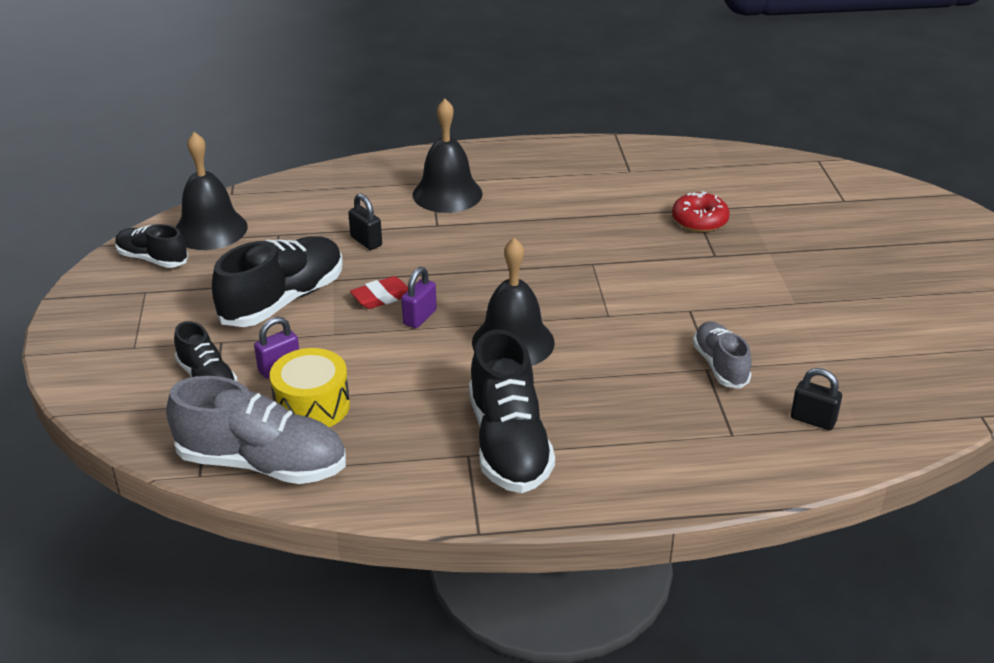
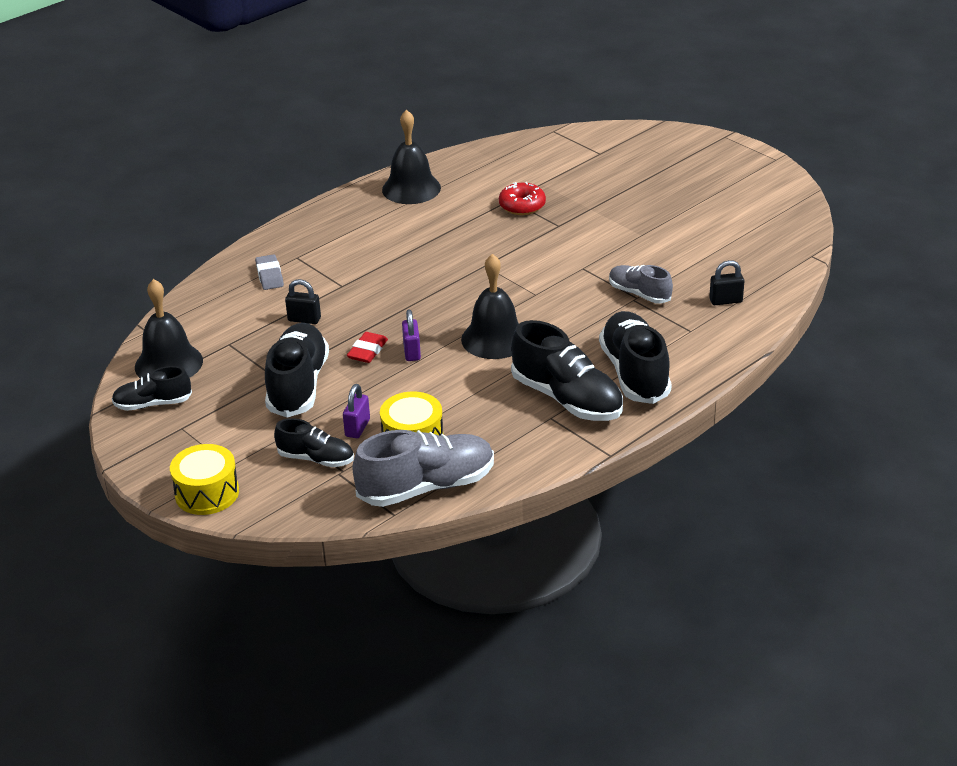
camera: 35 degrees left, 0 degrees up
black bell [413,99,483,213] -> black bell moved to [382,110,441,204]
none -> yellow drum [170,444,239,515]
none -> grey eraser [255,254,284,290]
none -> black shoe [599,311,672,404]

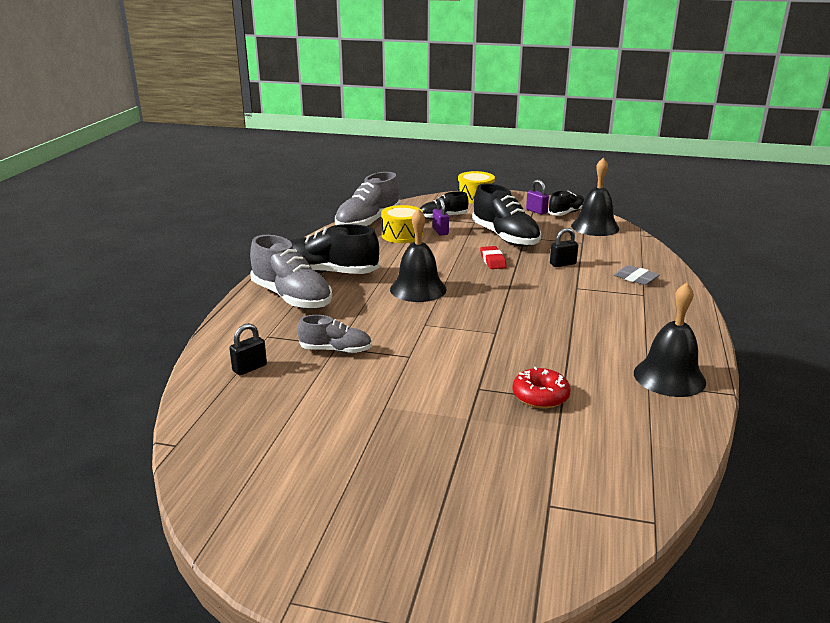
camera: 145 degrees right, 10 degrees down
purple padlock [402,309,421,361] -> purple padlock moved to [526,180,549,215]
black shoe [599,311,672,404] -> grey shoe [250,235,332,309]

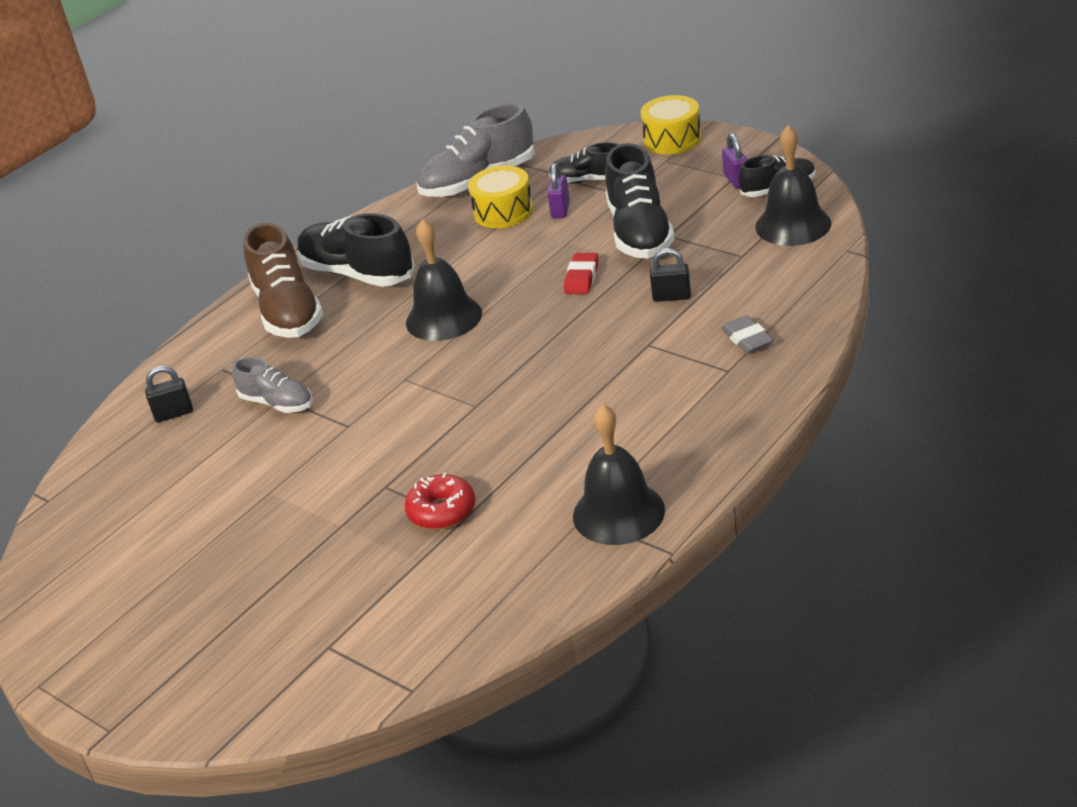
camera: 30 degrees right, 10 degrees up
grey shoe [250,235,332,309] -> brown shoe [243,223,323,338]

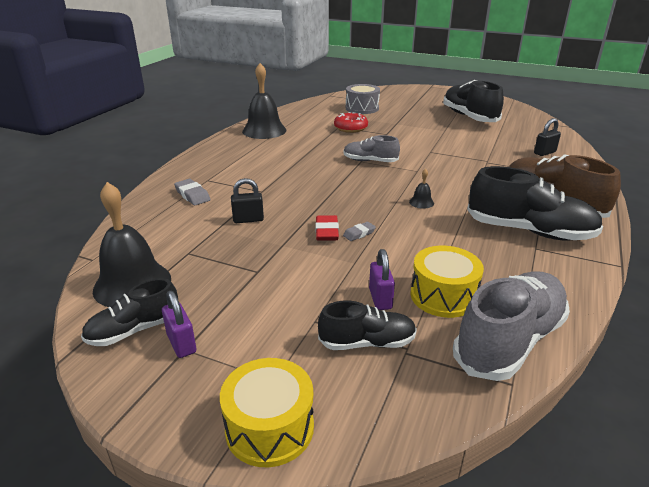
camera: 160 degrees right, 5 degrees down
grey shoe [232,357,313,413] -> grey shoe moved to [344,135,400,162]
black bell [406,219,482,341] -> black bell [409,169,434,209], size x0.42
black shoe [605,143,675,259] -> black shoe moved to [443,80,504,122]
none -> grey eraser [343,222,376,241]
none -> grey drum [346,84,380,114]

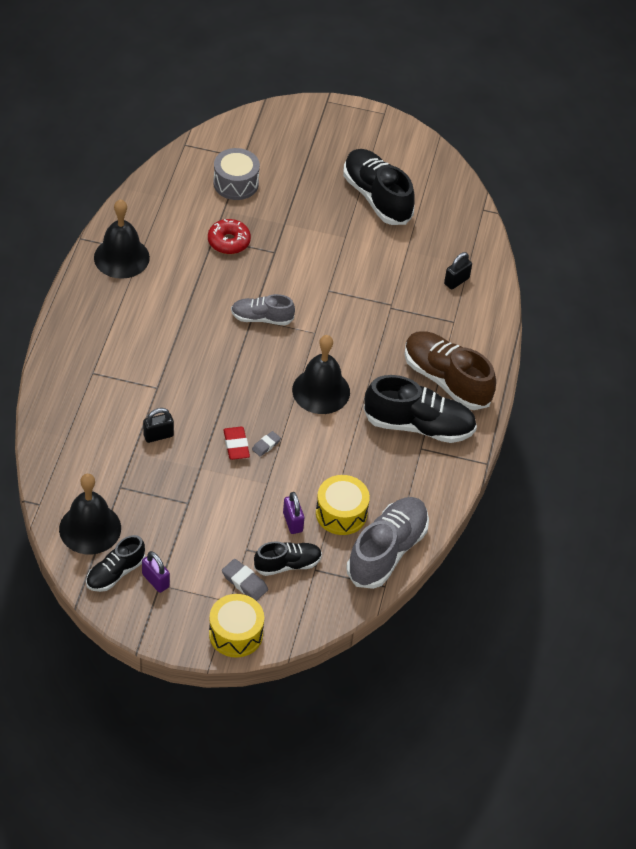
camera: 15 degrees left, 20 degrees up
grey eraser [174,179,211,205] -> grey eraser moved to [222,559,268,601]
black bell [409,169,434,209] -> black bell [292,335,350,414], size x2.37

